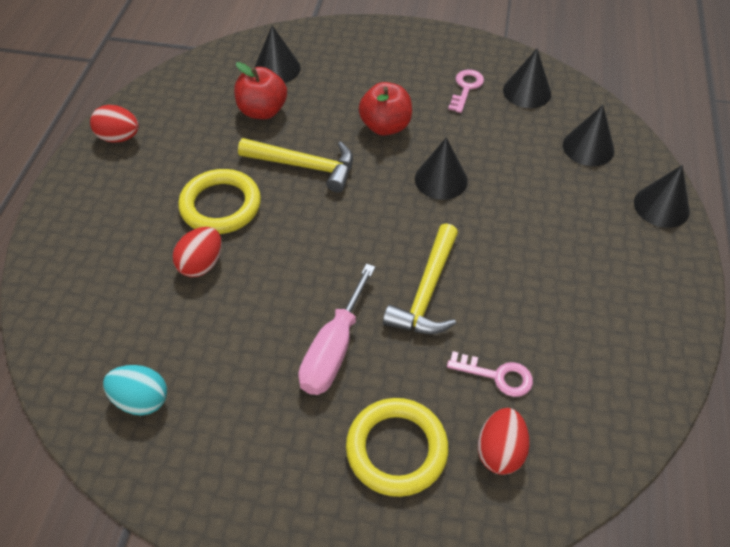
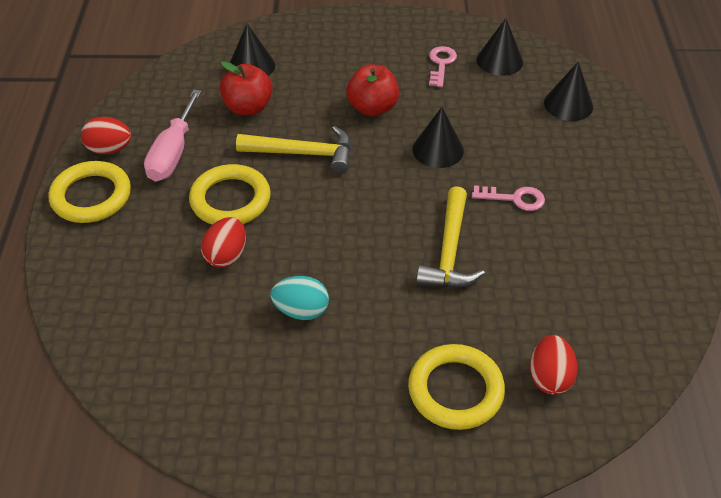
camera: 10 degrees left, 5 degrees down
turquoise egg [103,365,167,416] -> turquoise egg moved to [271,276,329,320]
pink screwdriver [298,264,375,395] -> pink screwdriver moved to [144,90,202,182]
pink key [447,351,533,397] -> pink key moved to [472,185,545,211]
black cone [634,165,690,228] -> none
none -> yellow ring [48,161,131,223]

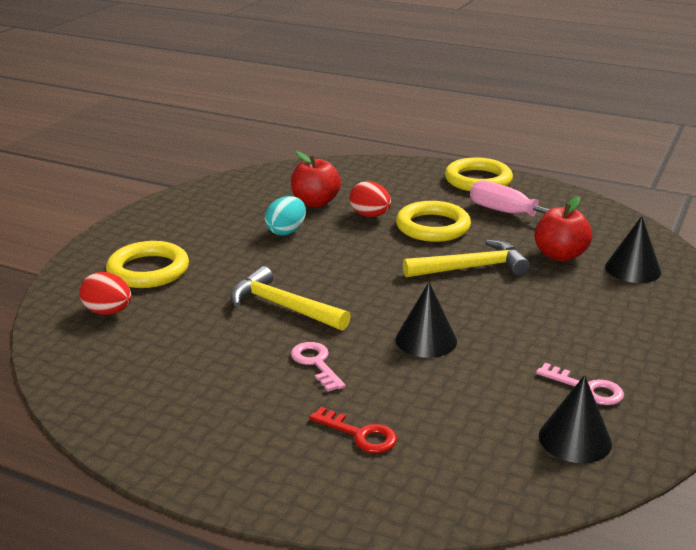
camera: 115 degrees right, 20 degrees down
red egg [81,117,131,154] -> none
yellow hammer [236,126,351,174] -> yellow hammer turned 135 degrees counterclockwise [403,240,530,278]
red apple [346,64,399,116] -> red apple moved to [291,151,341,207]
pink key [472,185,545,211] -> pink key turned 120 degrees clockwise [291,342,346,392]
black cone [544,62,593,121] -> none
none -> red key [309,407,397,453]

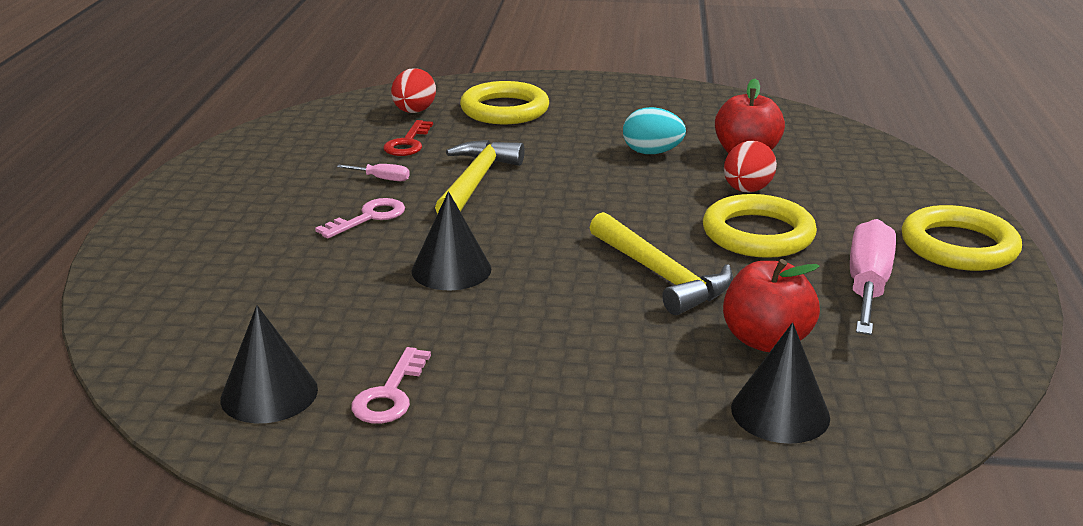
camera: 70 degrees right, 0 degrees up
red key [309,407,397,453] -> red key moved to [383,120,433,156]
none -> pink screwdriver [337,164,410,181]

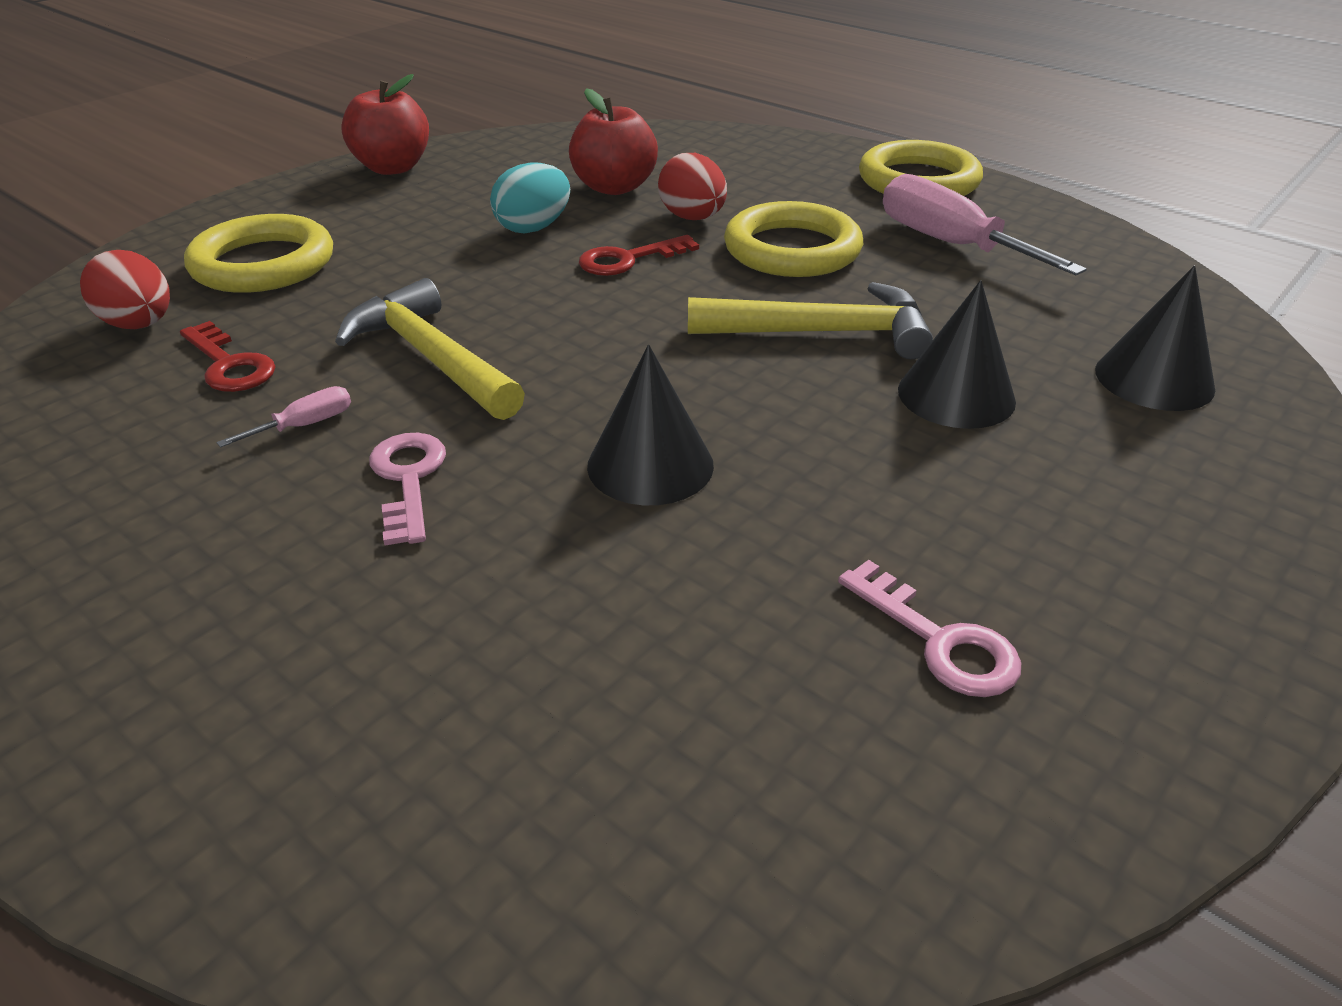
camera: 55 degrees left, 10 degrees up
black cone [220,305,318,423] -> black cone moved to [898,280,1016,429]
red apple [723,259,820,352] -> red apple moved to [341,74,429,175]
none -> red key [579,235,699,276]

